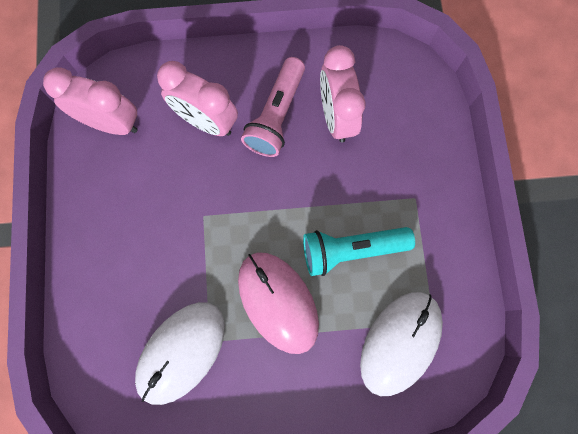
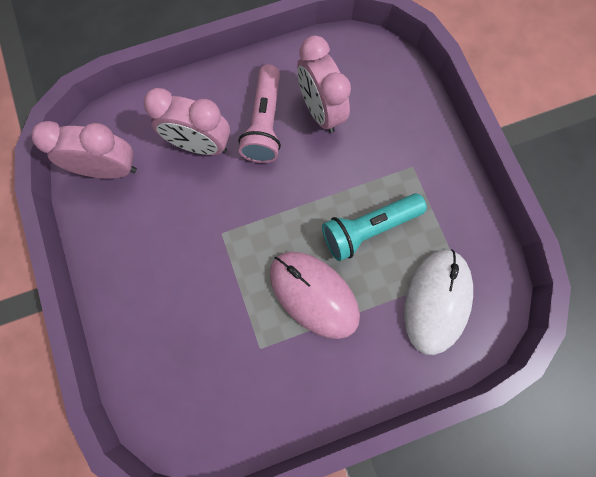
camera: 15 degrees left, 0 degrees up
white mouse [135,302,225,405] -> none

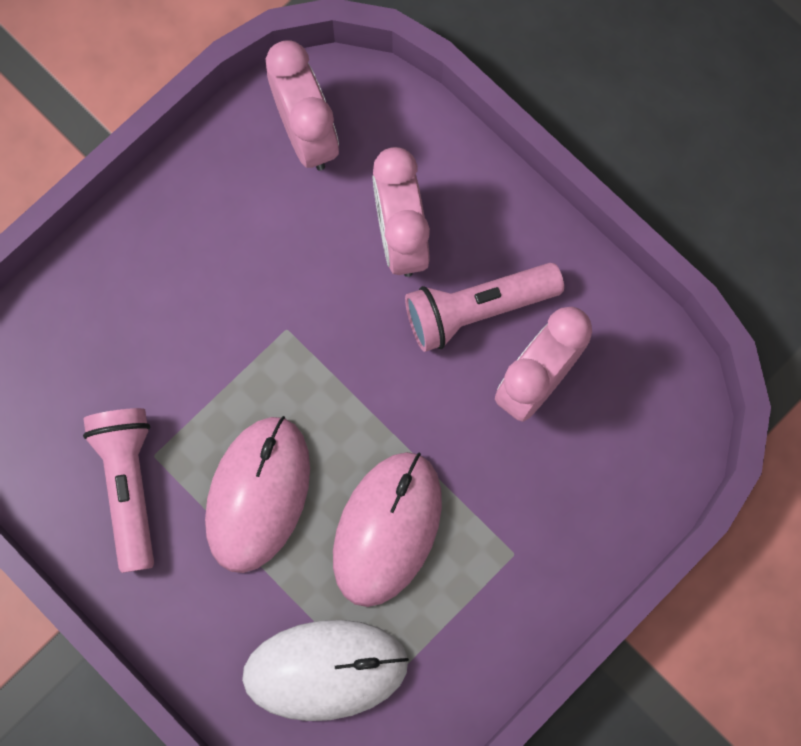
camera: 65 degrees right, 0 degrees up
turquoise flashlight [322,193,427,261] -> pink mouse [333,452,442,607]
none -> pink flashlight [83,408,154,573]

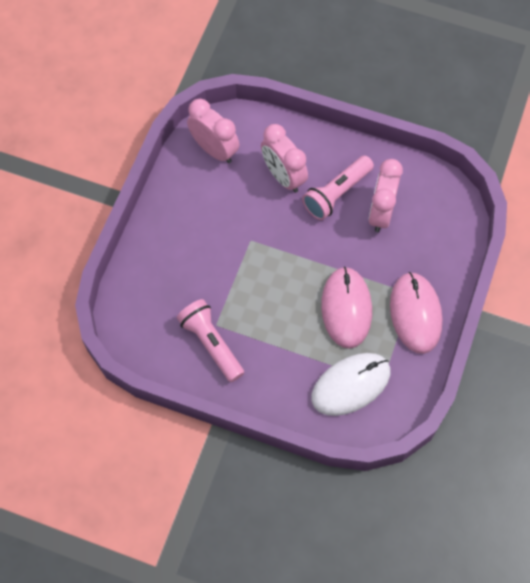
camera: 25 degrees left, 10 degrees down
pink mouse [205,416,310,573] -> pink mouse moved to [390,272,442,354]

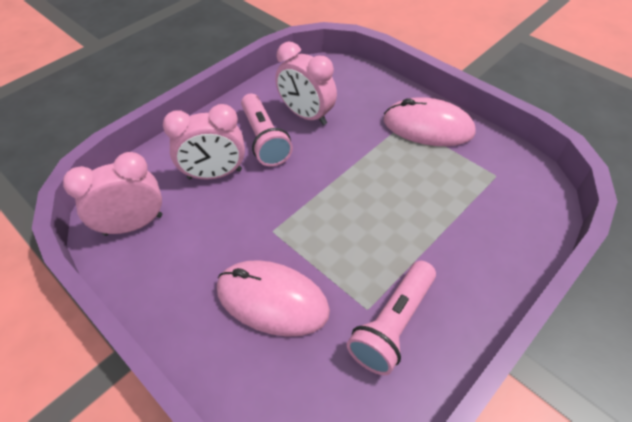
camera: 65 degrees left, 15 degrees down
pink flashlight [177,299,244,382] -> pink flashlight turned 45 degrees counterclockwise [347,261,436,375]
white mouse [311,353,390,416] -> none
pink mouse [321,267,372,349] -> pink mouse moved to [217,260,330,337]

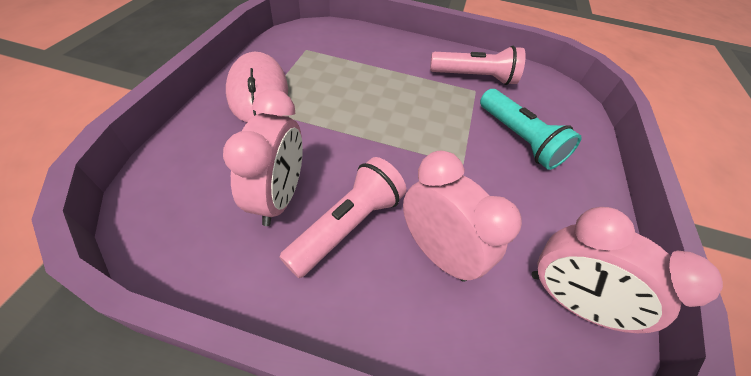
camera: 125 degrees left, 0 degrees up
pink mouse [217,260,330,337] -> turquoise flashlight [480,89,582,170]

